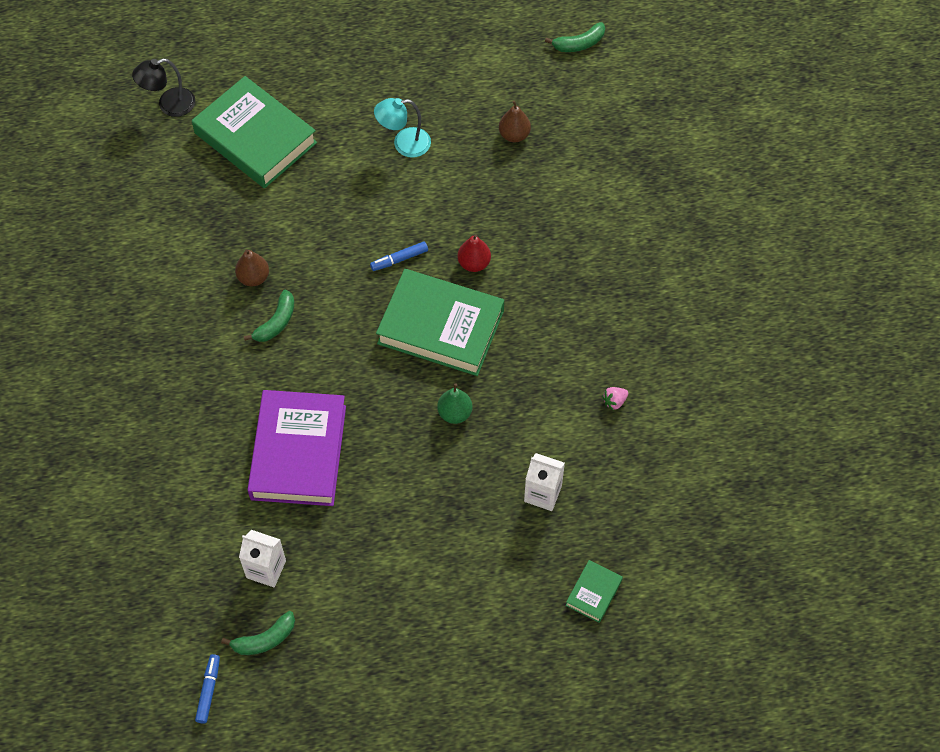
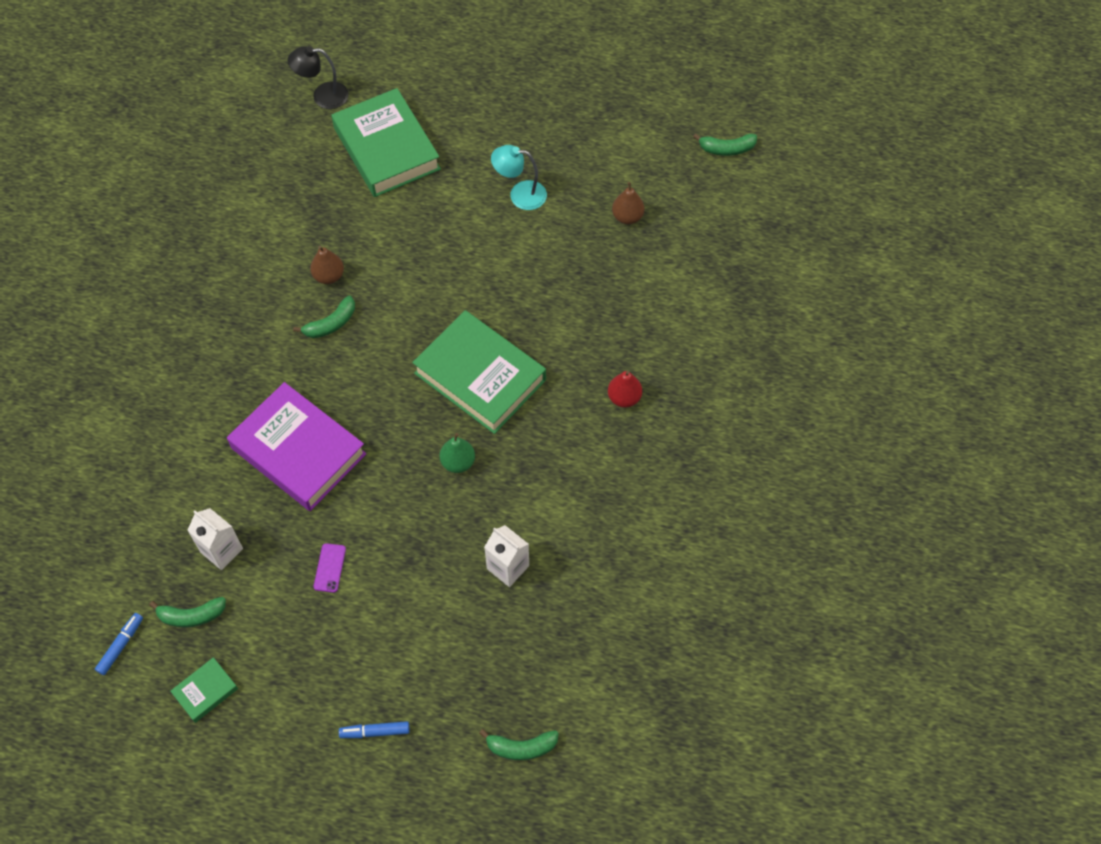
camera: 20 degrees right, 0 degrees up
purple book [247,390,346,506] -> purple book turned 75 degrees counterclockwise [227,382,367,511]
blue marker [370,241,428,271] -> blue marker moved to [339,721,410,738]
red pear [457,234,491,272] -> red pear moved to [608,371,642,408]
green book [566,560,623,623] -> green book moved to [170,657,238,723]
pink strawberry [602,387,628,411] -> none
none -> purple phone [314,543,346,593]
none -> green banana [479,729,559,760]

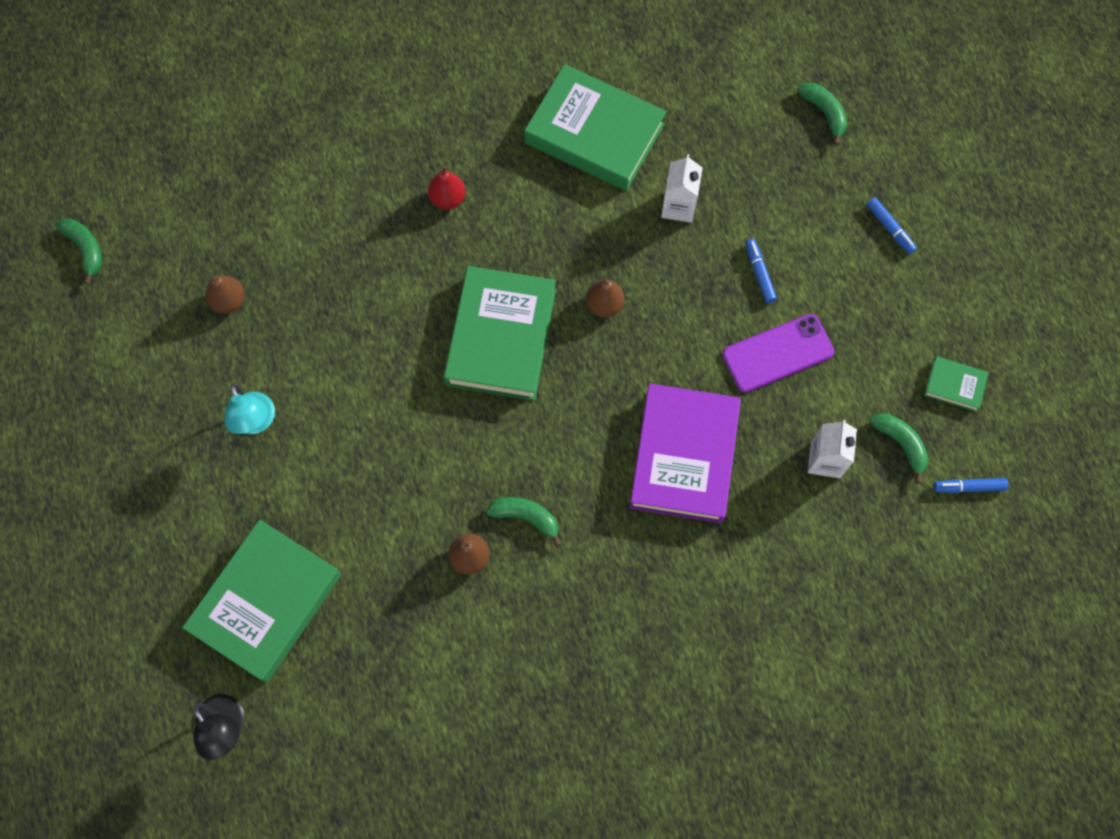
camera: 120 degrees left, 10 degrees up
purple phone [314,543,346,593] -> purple phone [722,314,834,393], size x1.98
green pear [440,433,475,473] -> brown pear [586,277,624,318]
none -> green book [524,64,667,191]
none -> blue marker [745,239,777,303]

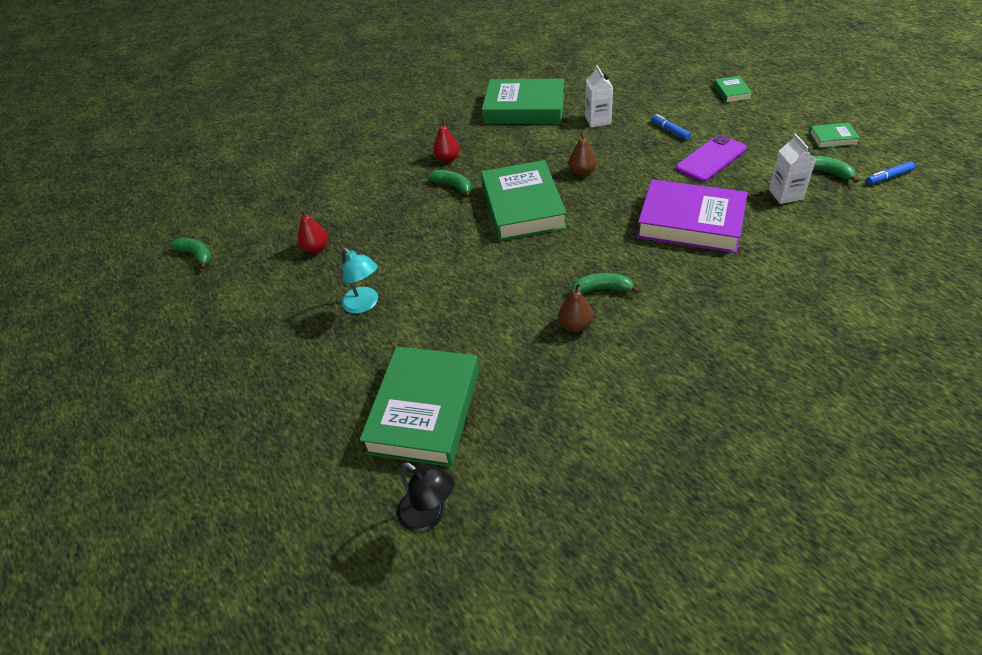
camera: 15 degrees left, 25 degrees down
brown pear [205,276,245,314] -> red pear [298,210,328,253]
purple book [629,384,741,523] -> purple book turned 60 degrees counterclockwise [637,179,748,253]
green banana [797,83,847,145] -> green banana moved to [428,170,472,198]
blue marker [867,197,917,254] -> green book [714,76,752,103]

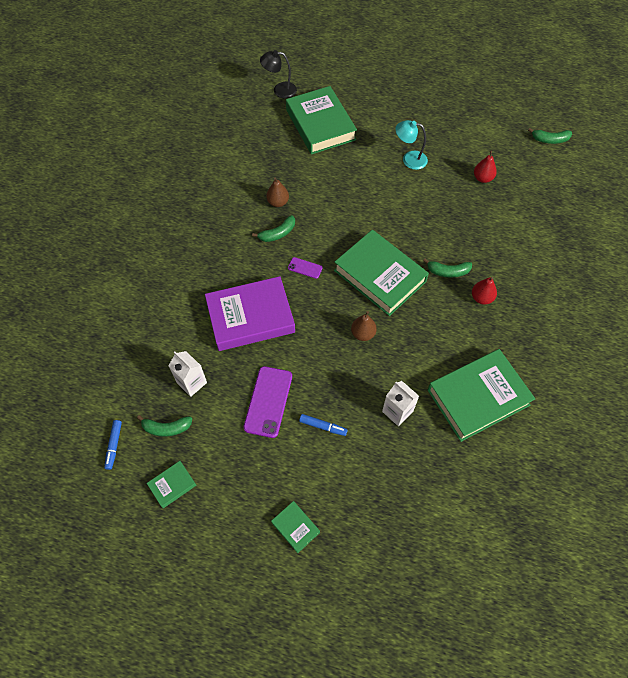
camera: 140 degrees right, 15 degrees up
blue marker [866,161,915,185] -> blue marker turned 150 degrees clockwise [104,420,122,470]
none -> purple phone [288,257,323,279]

